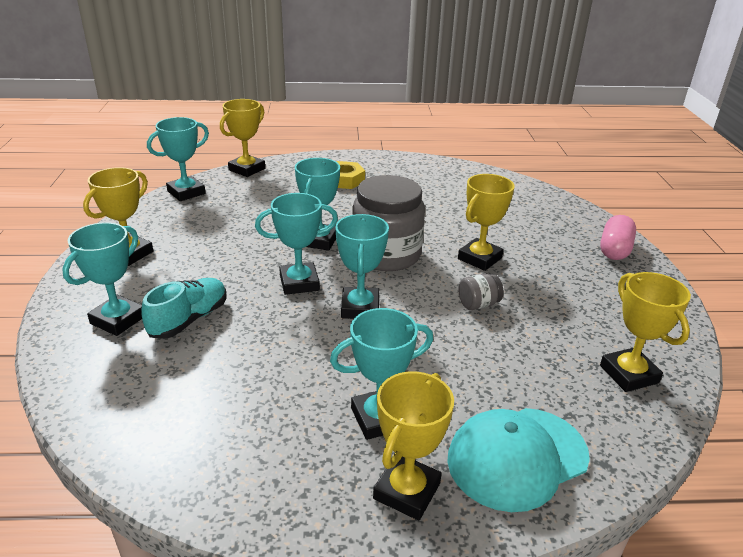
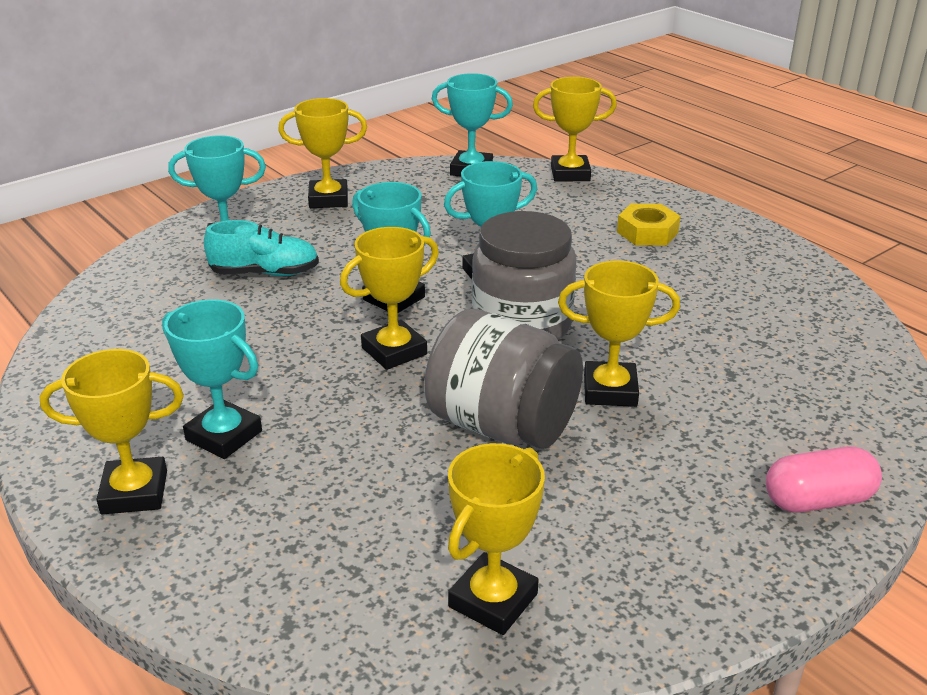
camera: 55 degrees right, 0 degrees up
turquoise trophy [335,214,389,319] -> yellow trophy [340,227,439,370]
turquoise cap [447,408,590,512] -> none
grey jar [458,274,503,310] -> grey jar [424,309,583,449], size x2.37

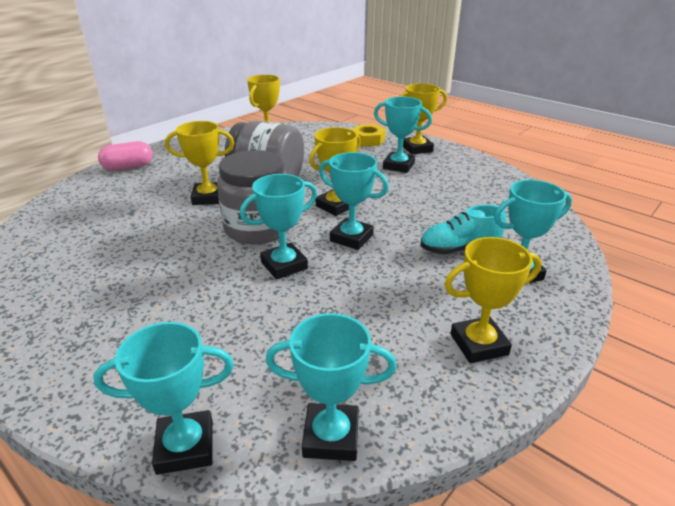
camera: 170 degrees right, 0 degrees up
yellow trophy [533,77,617,182] -> turquoise trophy [93,322,234,475]
yellow nut [617,204,681,245] -> yellow nut moved to [353,124,386,147]

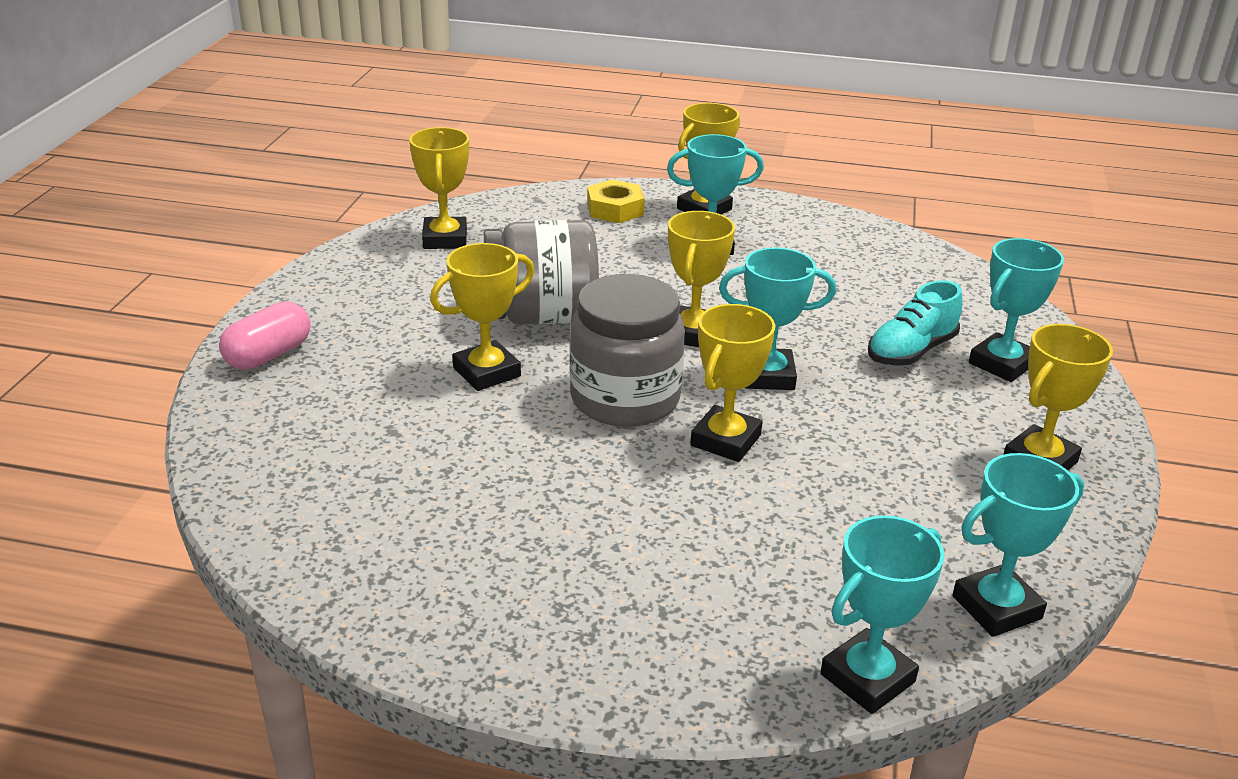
camera: 30 degrees left, 0 degrees up
turquoise trophy [240,174,317,280] -> yellow trophy [690,304,776,462]

